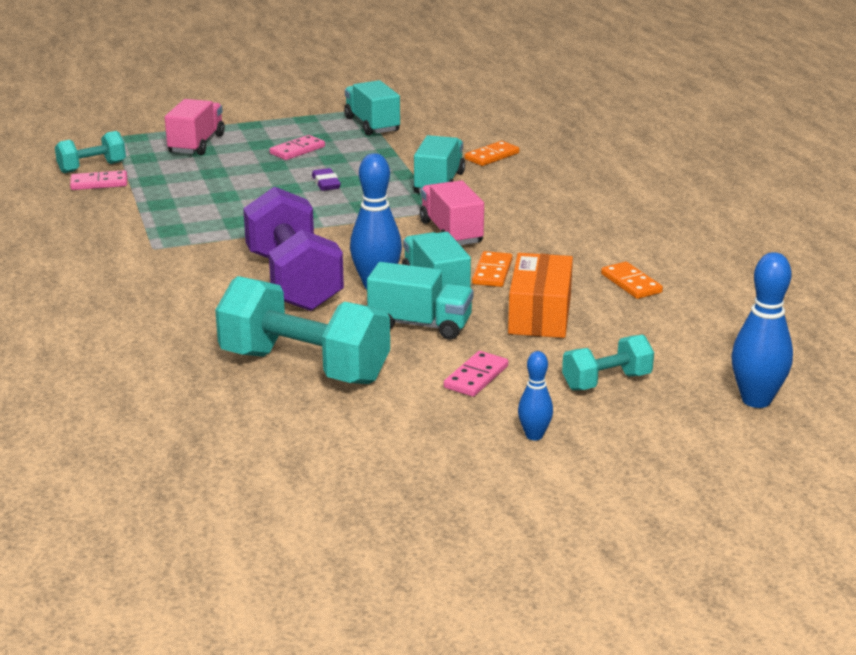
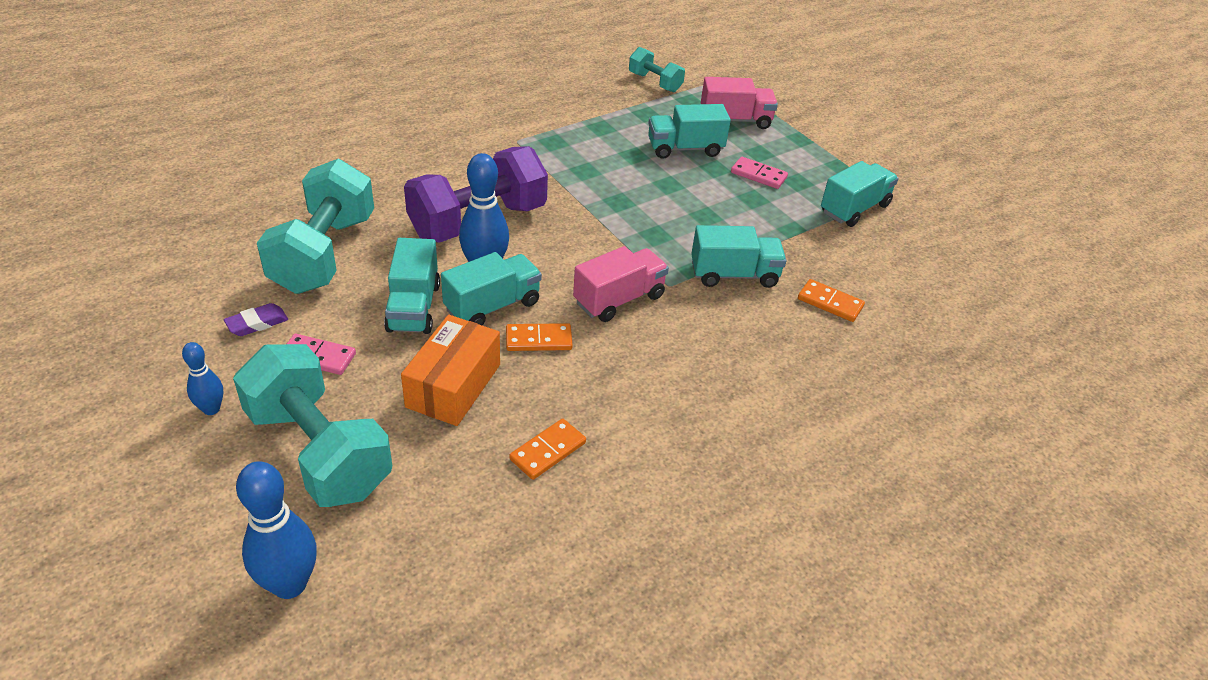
camera: 70 degrees right, 15 degrees up
pink domino [70,170,127,190] -> none
purple eraser [312,168,341,191] -> purple eraser moved to [224,303,288,336]
orange box [508,253,573,338] -> orange box turned 60 degrees counterclockwise [401,315,500,426]
turquoise dumbbell [562,335,654,390] -> turquoise dumbbell [233,344,392,507], size x1.93
none -> turquoise truck [648,104,731,159]

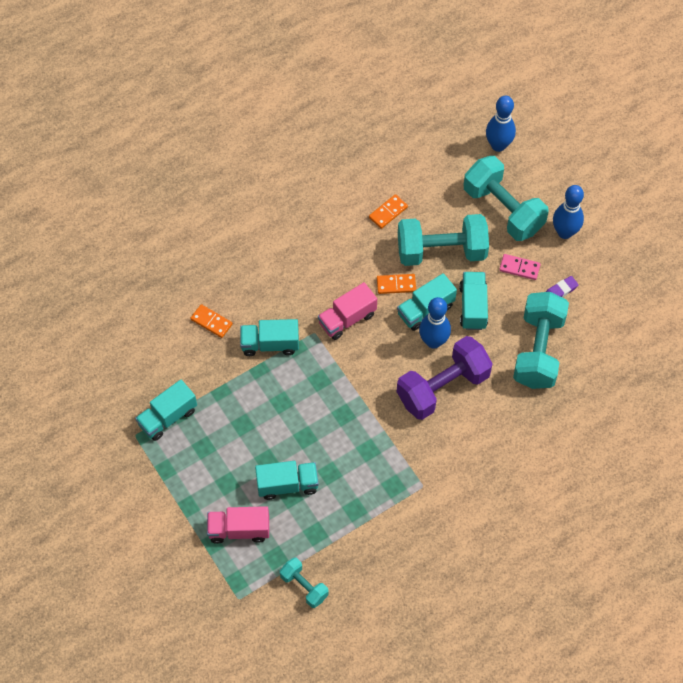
camera: 175 degrees left, 20 degrees up
blue bowling pin [182,342,223,415] -> blue bowling pin [553,185,584,239], size x1.76
orange box [401,315,500,426] -> turquoise dumbbell [398,214,489,266]
pink domino [731,157,788,189] -> none

